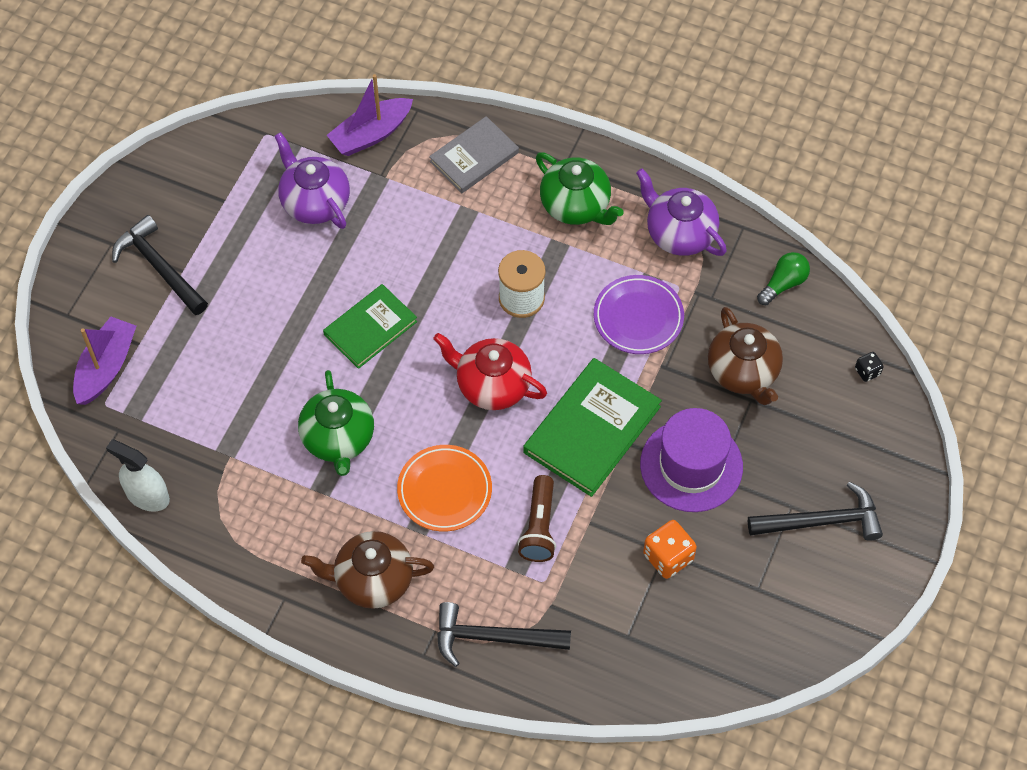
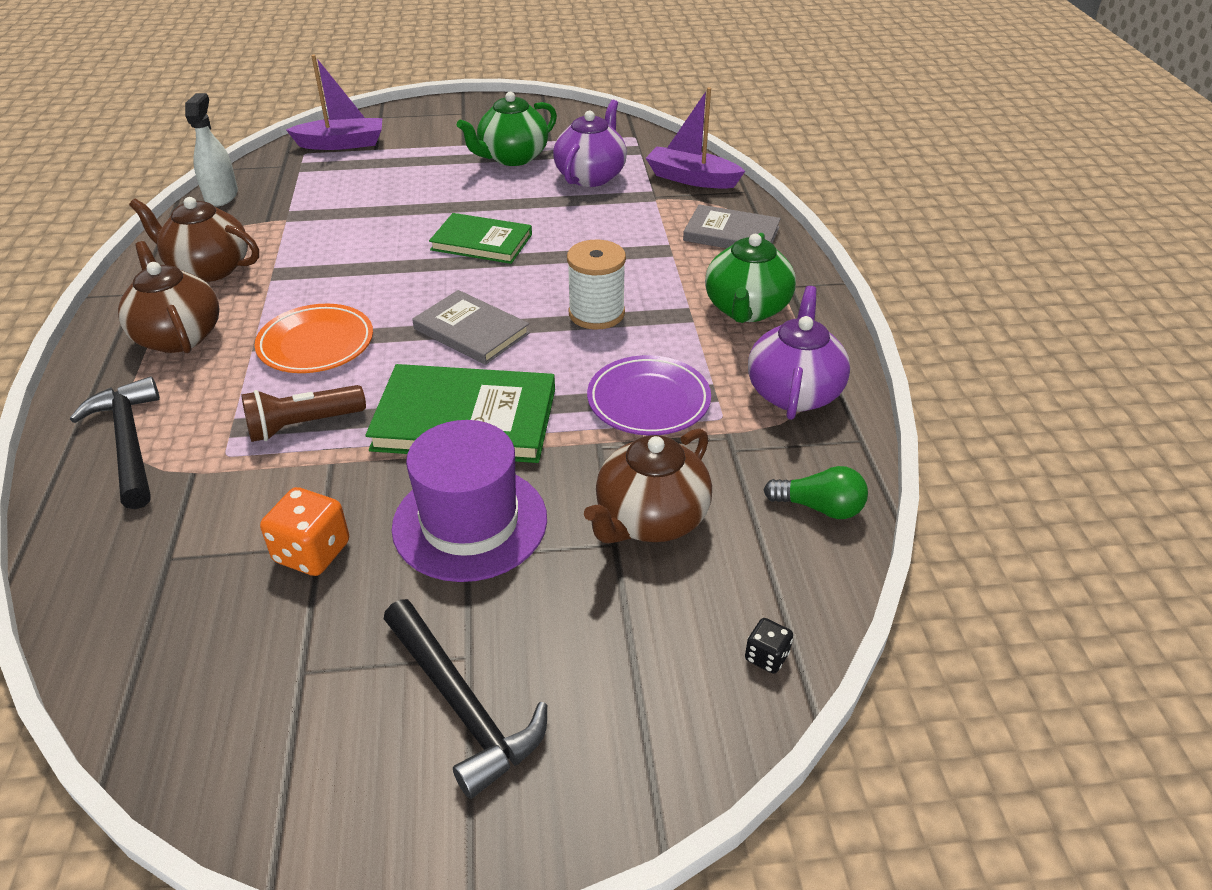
camera: 60 degrees right, 20 degrees down
black hammer [112,215,208,315] -> none
green teapot [298,370,374,476] -> green teapot moved to [457,92,557,166]
red teapot [433,333,547,410] -> grey book [412,290,530,365]
none -> brown teapot [129,197,259,282]

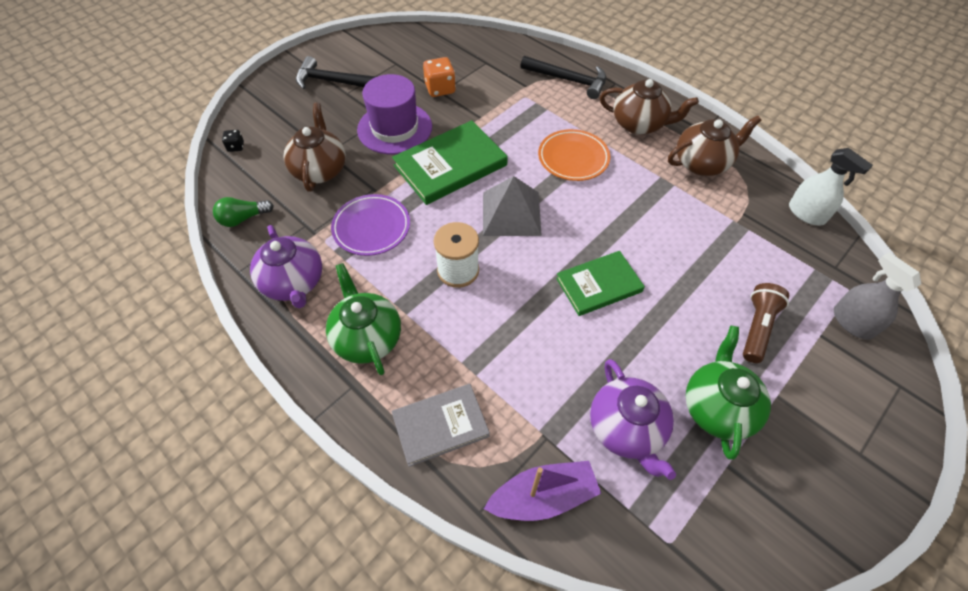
camera: 140 degrees right, 15 degrees up
brown flashlight [241,385,366,442] -> brown flashlight moved to [743,283,789,363]
purple boat [286,55,382,150] -> grey spray bottle [834,252,921,340]
grey book [412,290,530,365] -> grey pyramid [483,176,542,236]

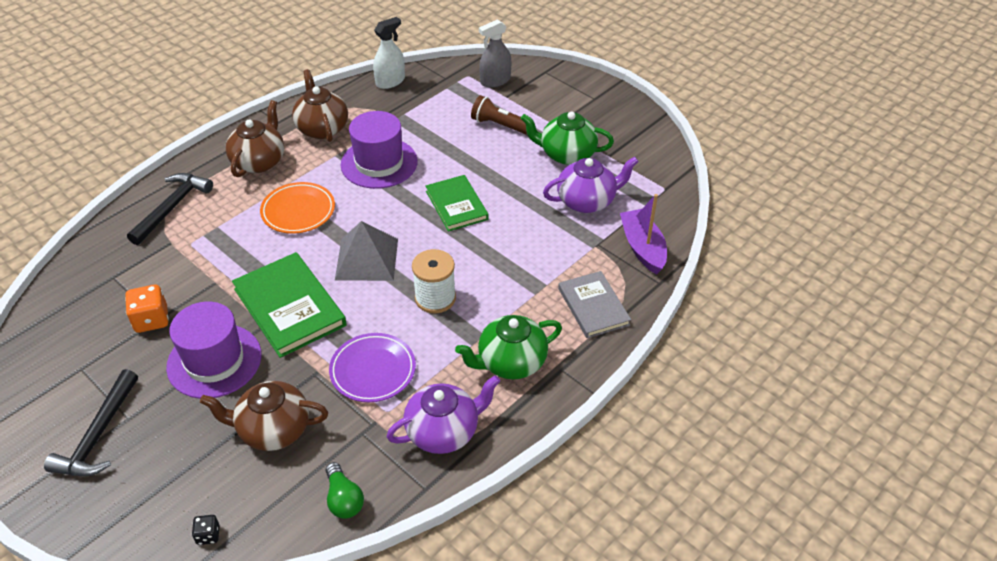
camera: 90 degrees left, 10 degrees down
none -> purple hat [341,111,418,189]

